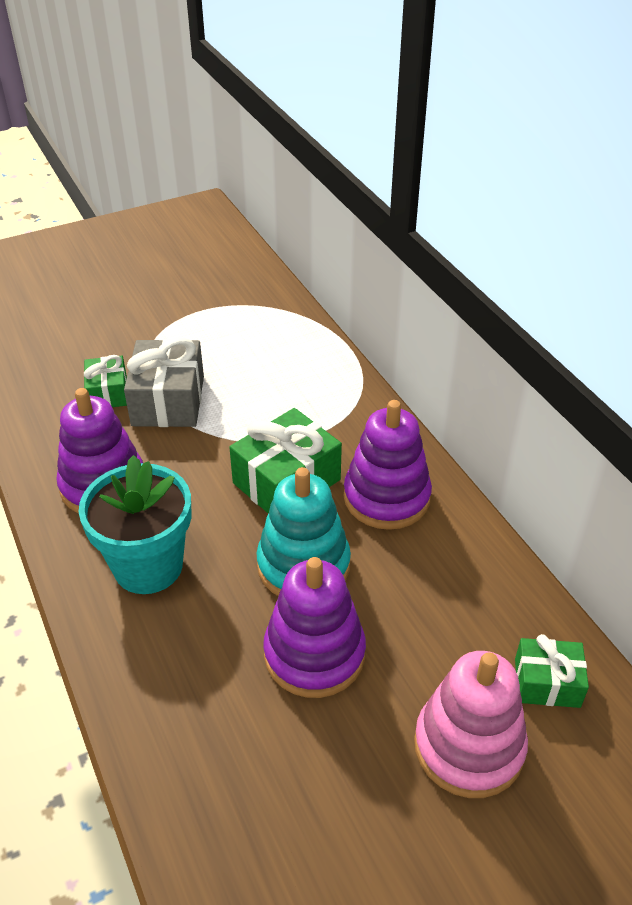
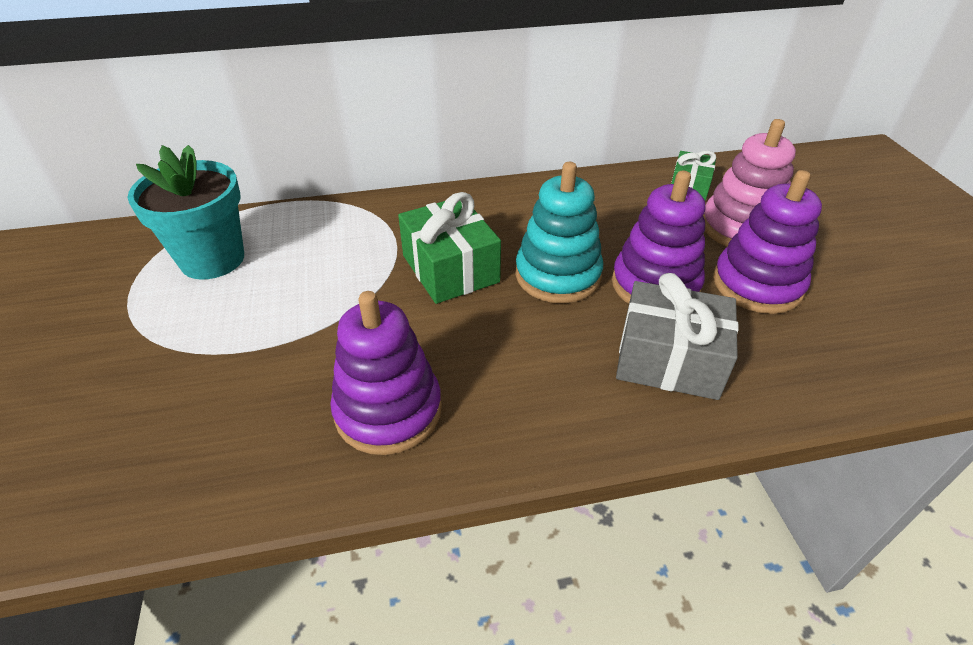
camera: 75 degrees left, 0 degrees up
turquoise flower pot [79,455,191,594] -> turquoise flower pot moved to [128,145,244,280]
green gift [84,355,127,407] -> none
grey gift [124,338,204,427] -> grey gift moved to [616,273,739,400]
purple stacking toy [344,400,432,530] -> purple stacking toy moved to [713,170,822,314]

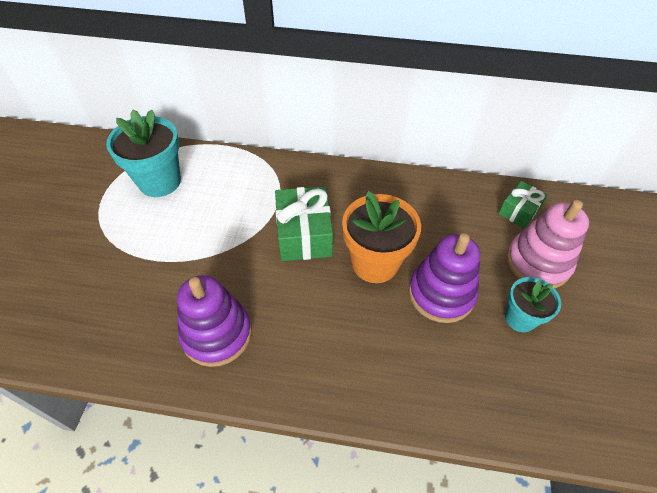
camera: 20 degrees right, 10 degrees up
turquoise stacking toy [515,162,603,303] -> orange flower pot [342,191,421,283]
grey gift [616,273,739,400] -> none
purple stacking toy [713,170,822,314] -> turquoise flower pot [505,277,561,332]

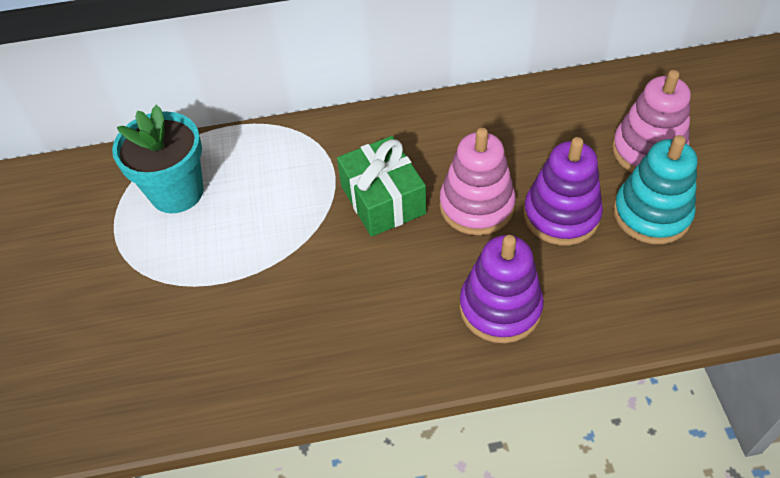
camera: 15 degrees left, 0 degrees up
purple stacking toy [177,275,252,367] -> purple stacking toy moved to [460,235,544,343]
orange flower pot [342,191,421,283] -> pink stacking toy [439,128,516,235]
green gift [498,181,548,228] -> none
turquoise flower pot [505,277,561,332] -> turquoise stacking toy [613,135,697,244]

